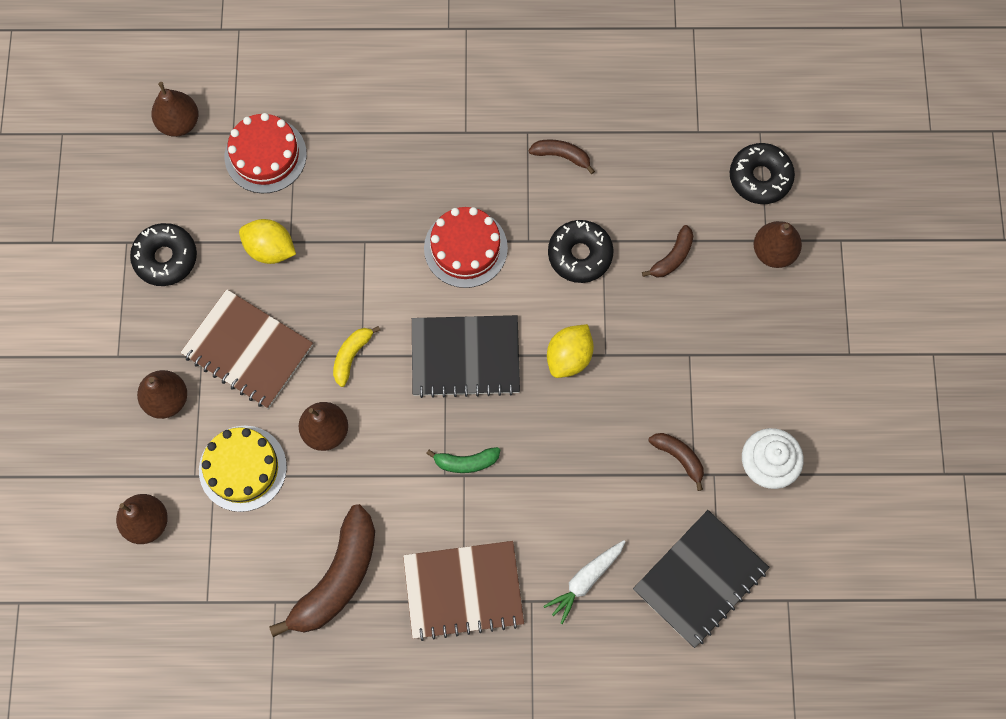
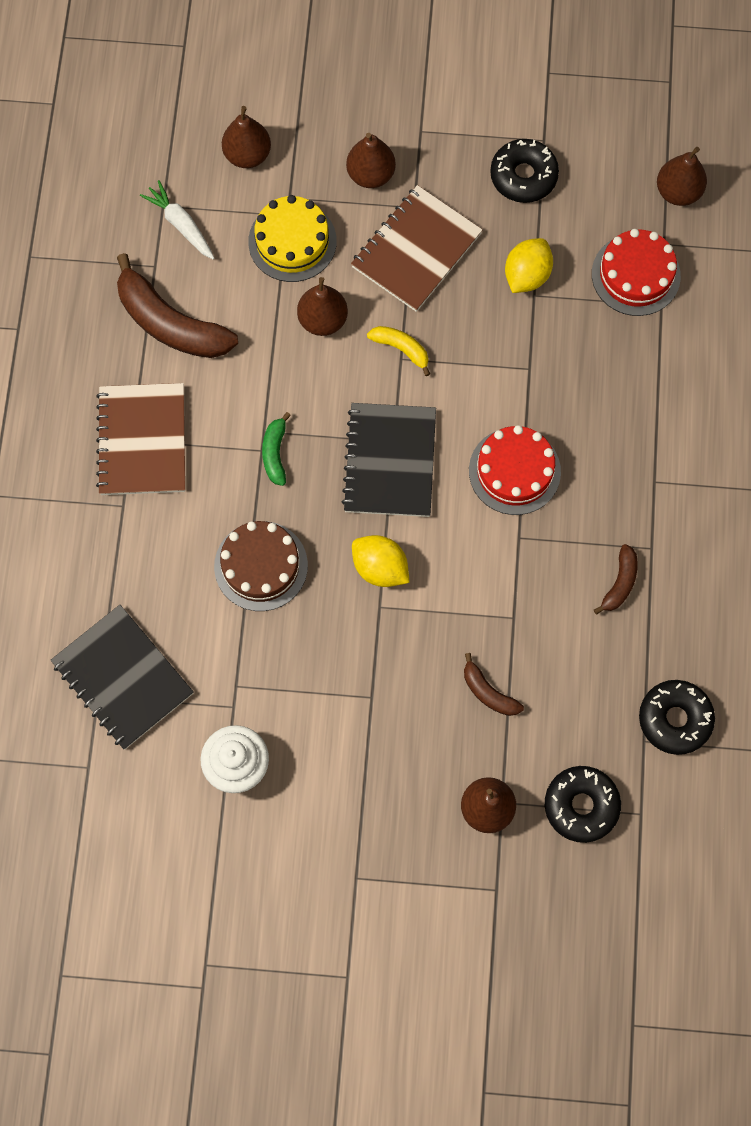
camera: 95 degrees right, 0 degrees up
white carrot [543,540,626,625] -> white carrot moved to [140,180,214,259]
black donut [548,220,614,283] -> black donut moved to [639,680,715,755]
brown banana [649,433,704,491] -> none
none -> brown cake [214,521,308,611]

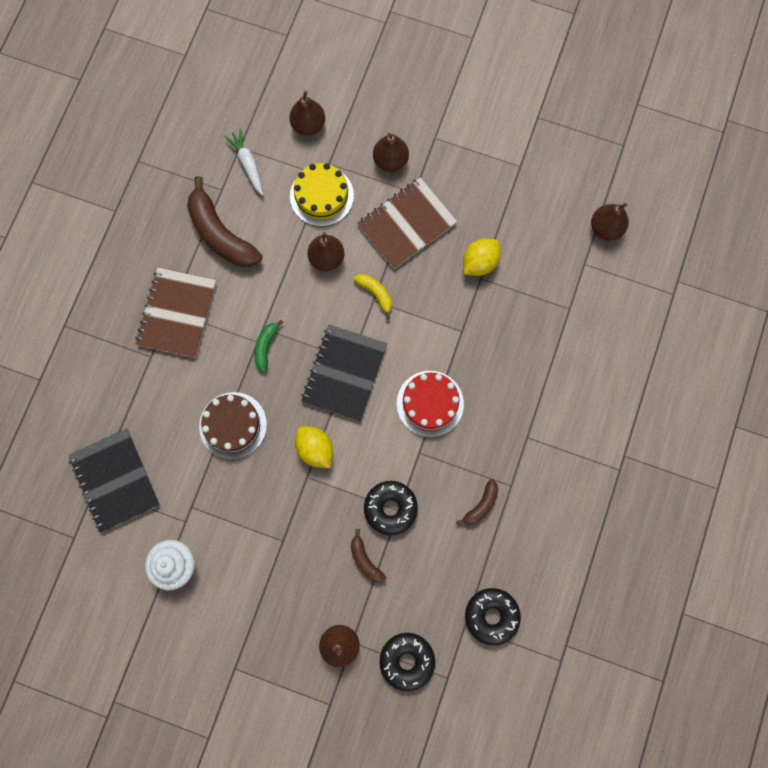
camera: 15 degrees right, 5 degrees up
black donut [490,139,559,203] -> black donut moved to [364,481,418,535]
red cake [592,229,681,316] -> none

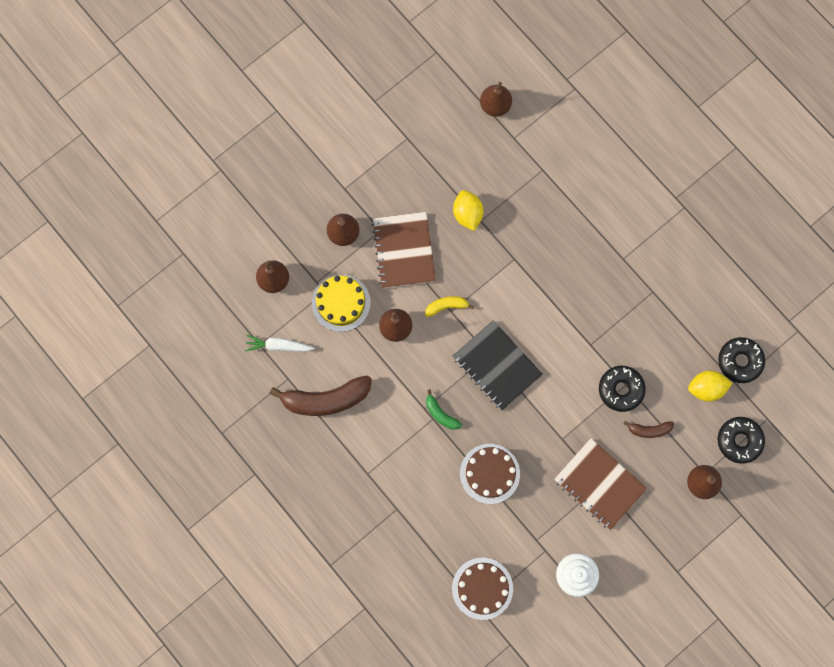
camera: 60 degrees left, 0 degrees up
black notebook [68,428,160,533] -> brown cake [452,558,513,620]
brown notebook [135,267,216,358] -> brown notebook moved to [554,438,647,530]
yellow lemon [295,426,333,468] -> yellow lemon moved to [688,371,732,402]
red cake [397,371,464,437] -> none
brown banana [456,479,498,525] -> none

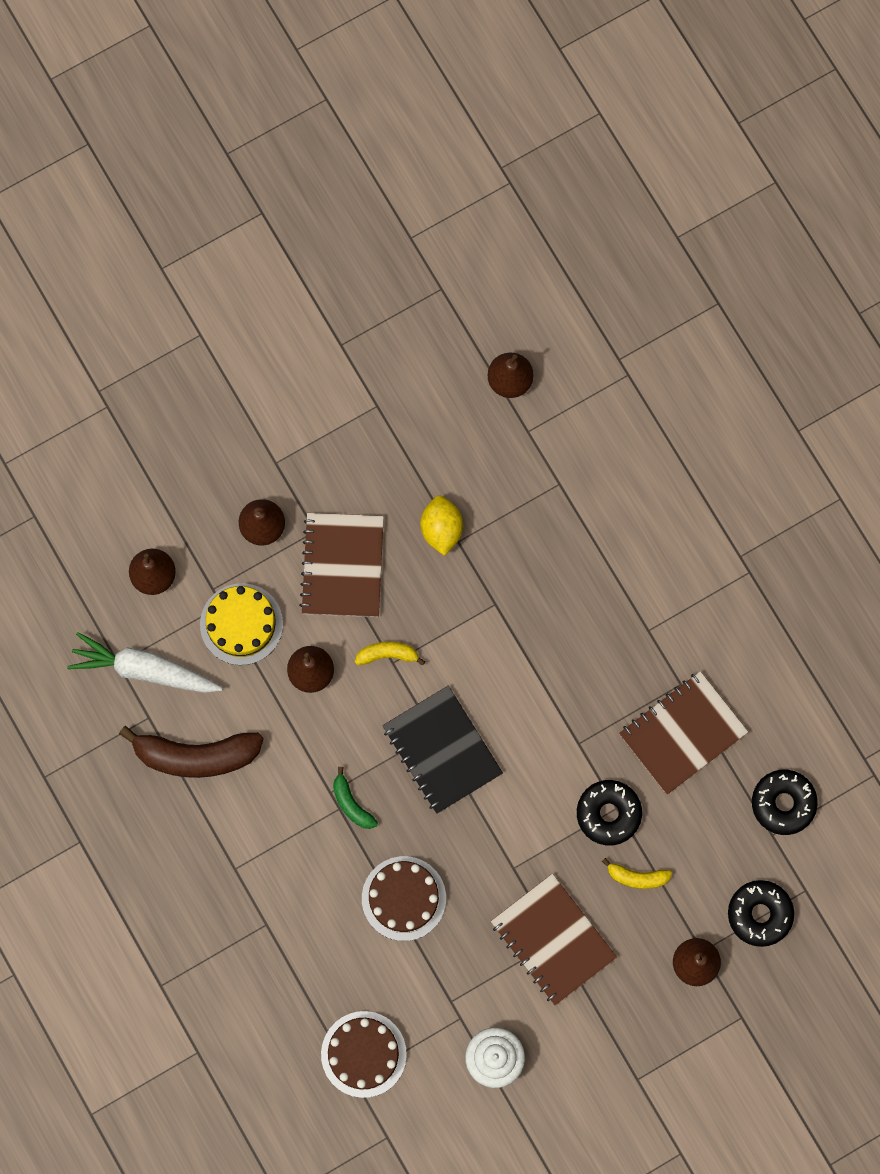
camera: 10 degrees right, 0 degrees up
white carrot [245,335,315,351] -> white carrot [67,632,223,693], size x1.60
brown banana [623,421,674,438] -> yellow banana [602,858,672,889]
yellow lemon [688,371,732,402] -> none
none -> brown notebook [619,671,748,795]

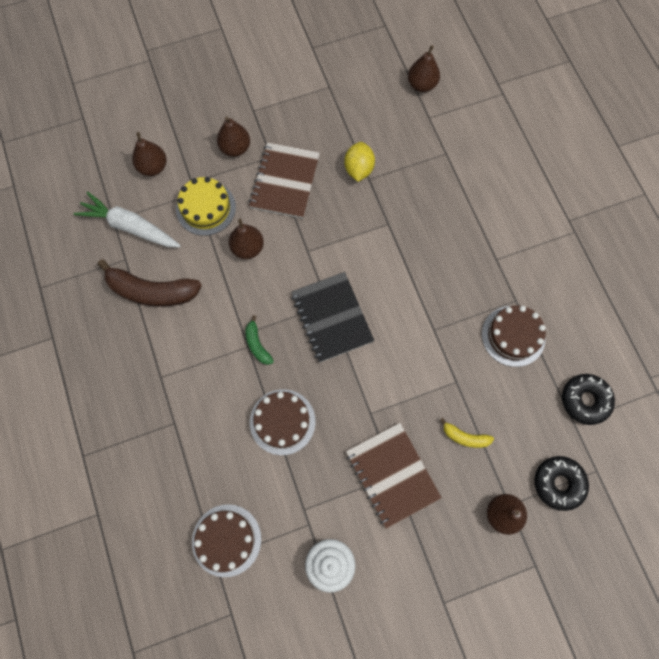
camera: 10 degrees right, 5 degrees down
yellow banana [355,642,425,666] -> none
black donut [577,780,642,845] -> none
brown notebook [619,671,748,795] -> brown cake [482,305,546,367]

